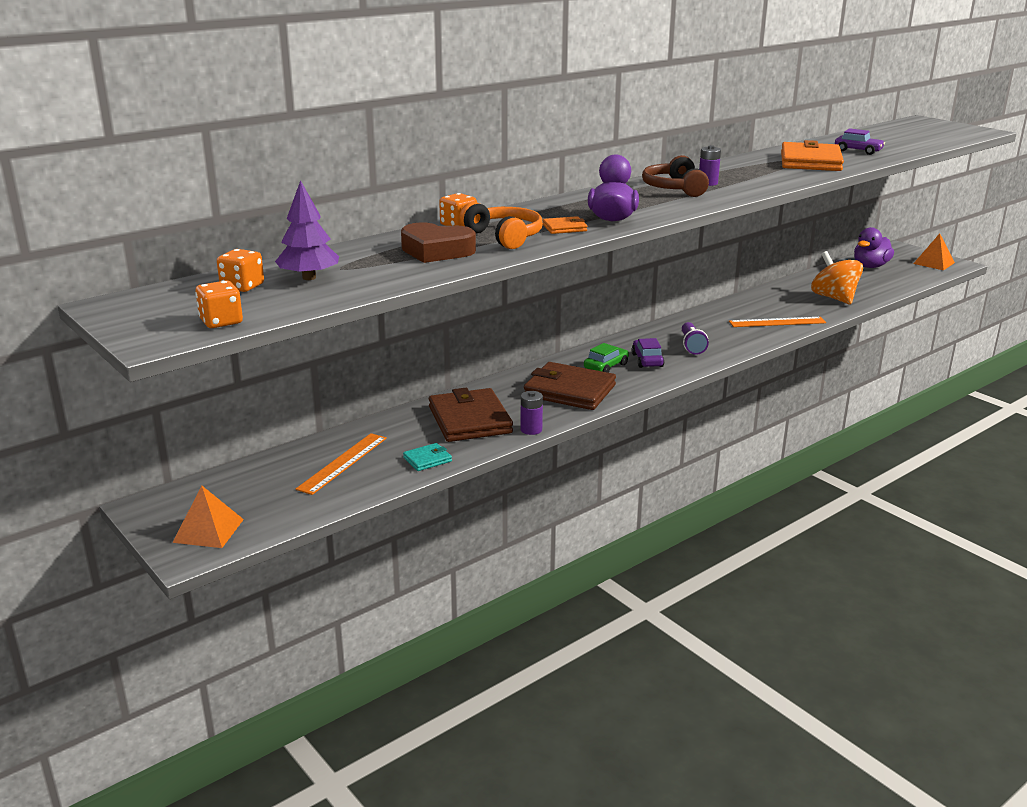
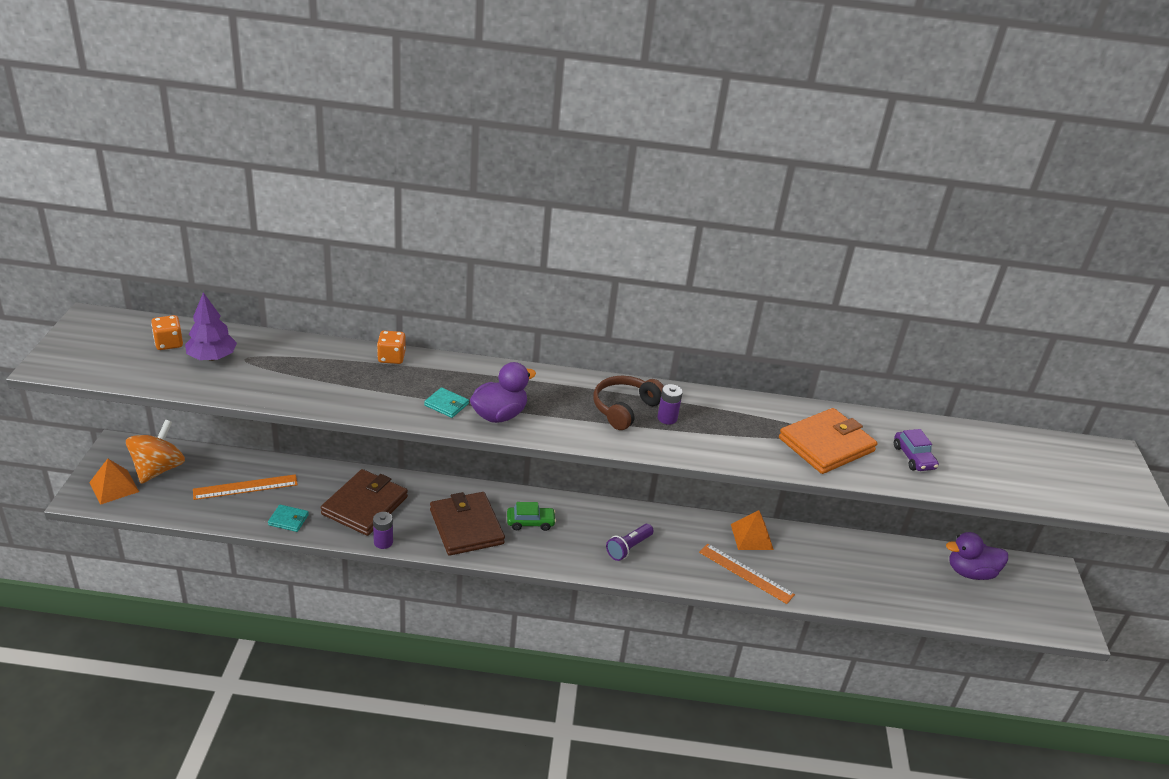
camera: 40 degrees right, 10 degrees up
orange dice [195,280,243,328] -> none
brown heart [401,222,476,263] -> none
orange headphones [459,202,543,249] -> none
orange wallet [543,216,587,234] -> turquoise wallet [424,387,469,418]
purple car [632,338,664,368] -> none
orange spinning top [811,251,863,305] -> orange spinning top moved to [126,419,185,484]
orange pyramid [913,233,955,270] -> orange pyramid moved to [731,510,774,550]

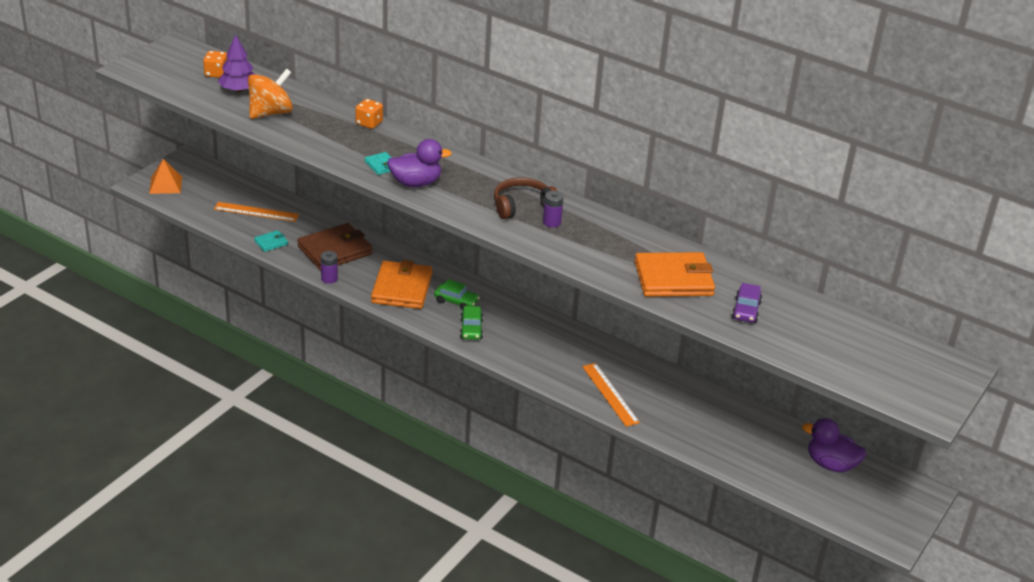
camera: 30 degrees right, 0 degrees up
orange spinning top [126,419,185,484] -> orange spinning top moved to [248,68,293,119]
turquoise wallet [268,504,309,532] -> turquoise wallet turned 75 degrees counterclockwise [254,230,288,252]
brown wallet [430,492,505,556] -> orange wallet [371,260,433,309]
purple flashlight [606,524,654,561] -> none
orange pyramid [731,510,774,550] -> none
none -> green car [460,306,483,340]

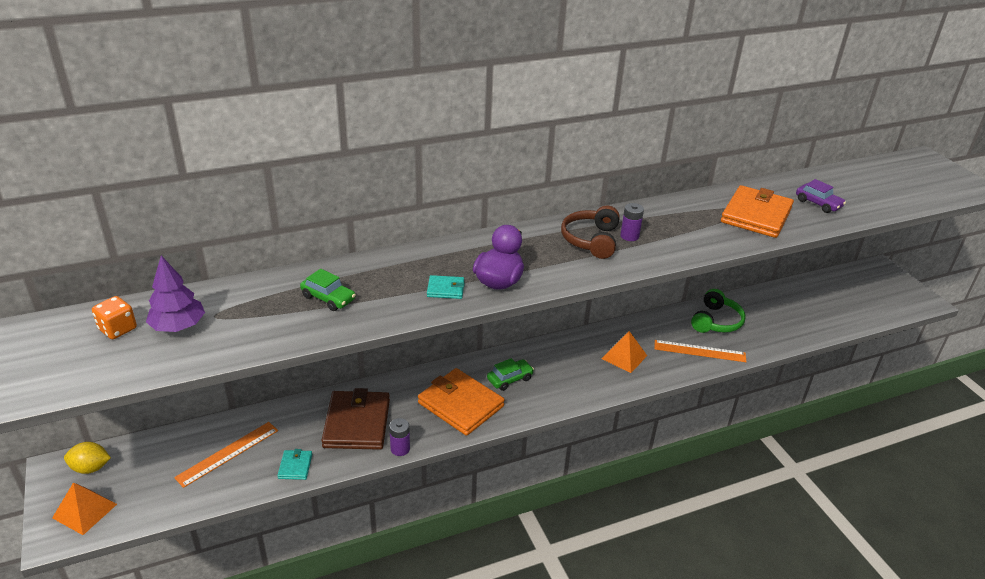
camera: 55 degrees left, 0 degrees up
orange spinning top [248,68,293,119] -> none
orange dice [355,99,383,129] -> none
green car [460,306,483,340] -> green car moved to [300,269,356,311]
purple duck [802,418,867,472] -> none
none -> yellow lemon [64,442,111,474]
none -> orange pyramid [602,331,647,373]
none -> green headphones [691,289,746,333]

